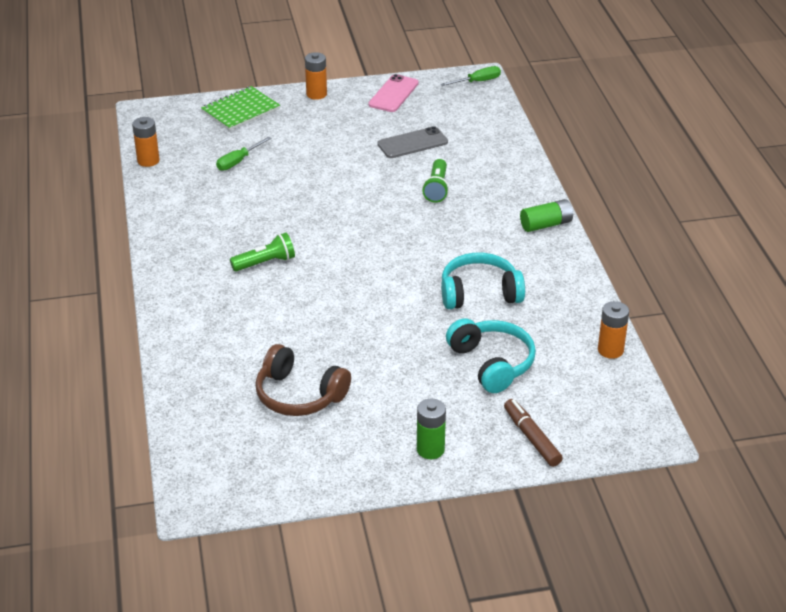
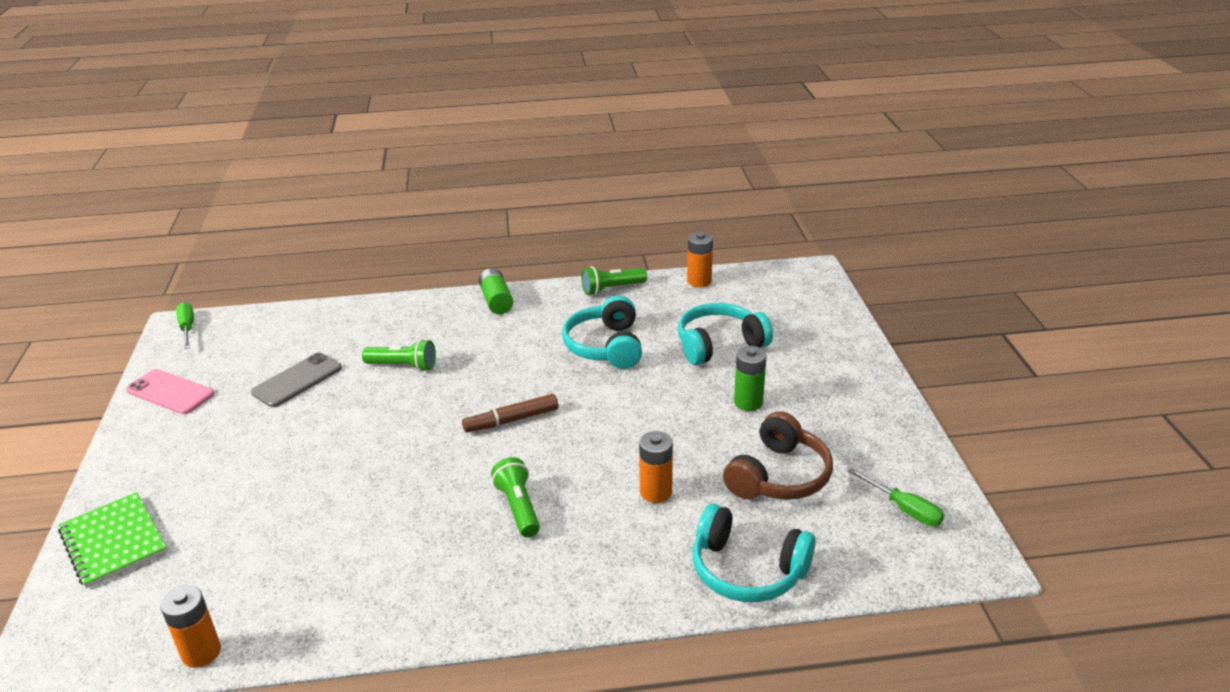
camera: 85 degrees left, 5 degrees down
green screwdriver [216,136,271,171] -> green screwdriver moved to [848,468,944,526]
orange battery [305,52,327,100] -> orange battery moved to [639,431,673,503]
grey phone [377,126,448,158] -> grey phone turned 60 degrees clockwise [251,353,342,407]
green battery [417,399,446,459] -> green battery moved to [734,346,767,411]
brown marker [504,399,563,467] -> brown marker moved to [462,394,558,432]
none -> green flashlight [582,266,647,295]
none -> turquoise headphones [693,504,816,602]

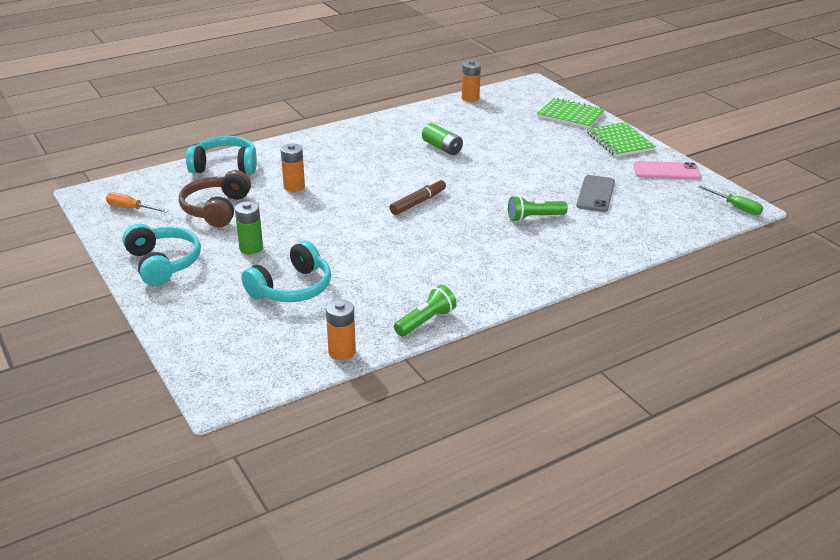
camera: 155 degrees right, 0 degrees up
green battery [479,268,513,314] -> green battery moved to [422,123,463,155]
green flashlight [491,457,540,537] -> none
turquoise headphones [562,295,642,369] -> turquoise headphones moved to [122,224,201,286]
green screwdriver [848,468,944,526] -> orange screwdriver [106,192,169,213]
none -> green notebook [587,122,656,157]

